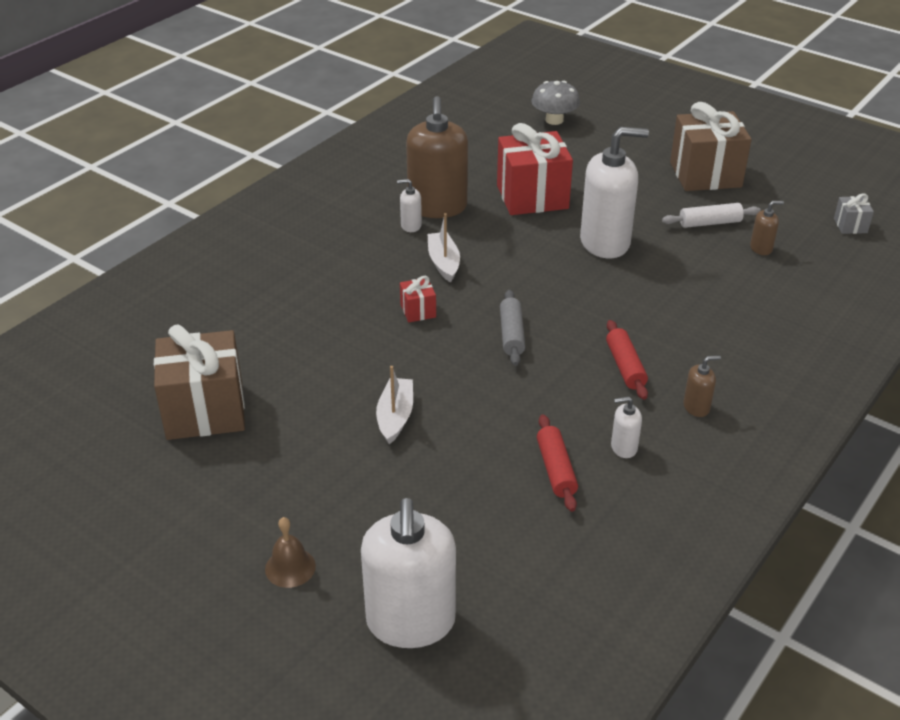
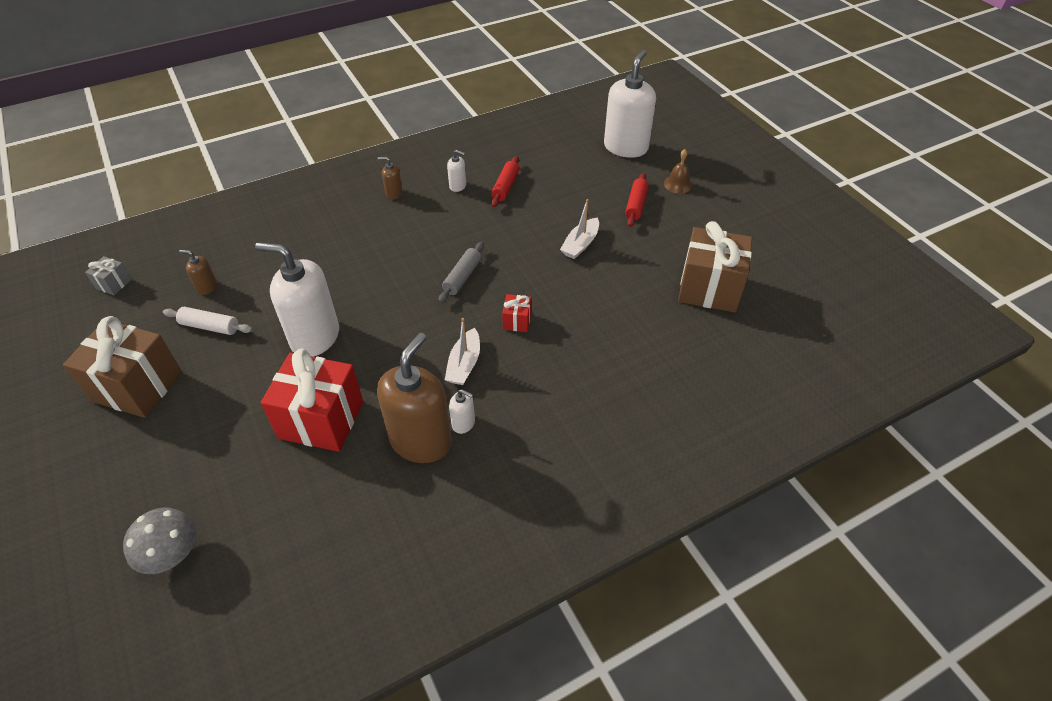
camera: 155 degrees left, 10 degrees up
red rolling pin [606,320,648,400] -> red rolling pin moved to [625,173,648,227]

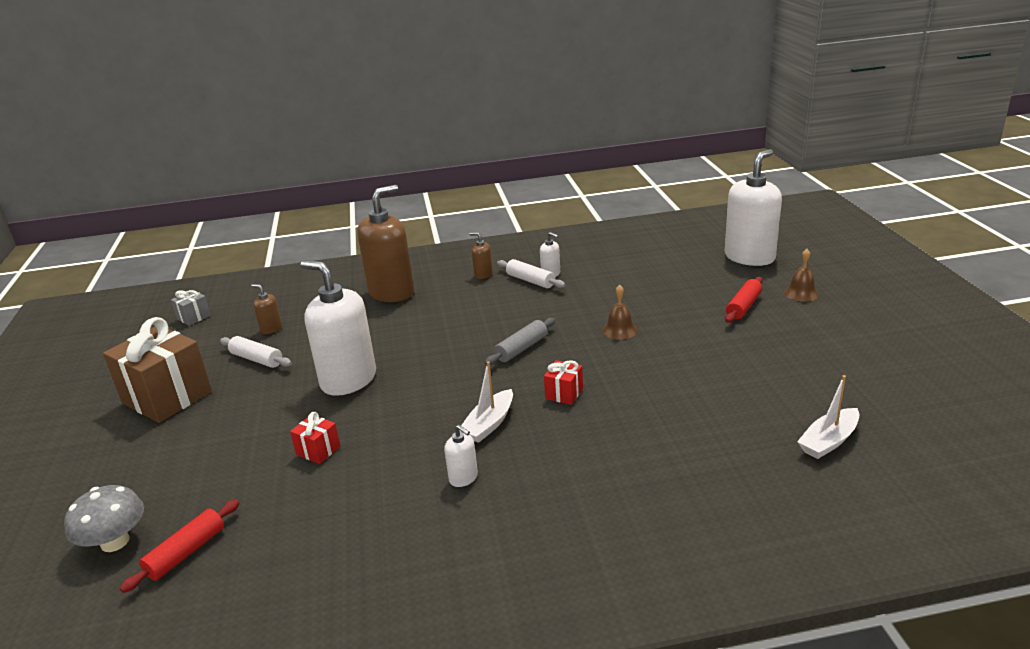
camera: 20 degrees right, 20 degrees down
red gift [261,348,363,452] -> red gift [290,412,340,464], size x0.44
brown soap dispenser [377,333,452,463] -> brown soap dispenser moved to [357,185,414,302]
red rolling pin [491,156,519,207] -> red rolling pin moved to [120,500,239,593]
white boat [560,199,599,259] -> white boat moved to [797,375,859,459]
brown gift [678,221,752,312] -> none
none -> white rolling pin [497,259,565,288]
none -> brown bell [602,285,638,340]

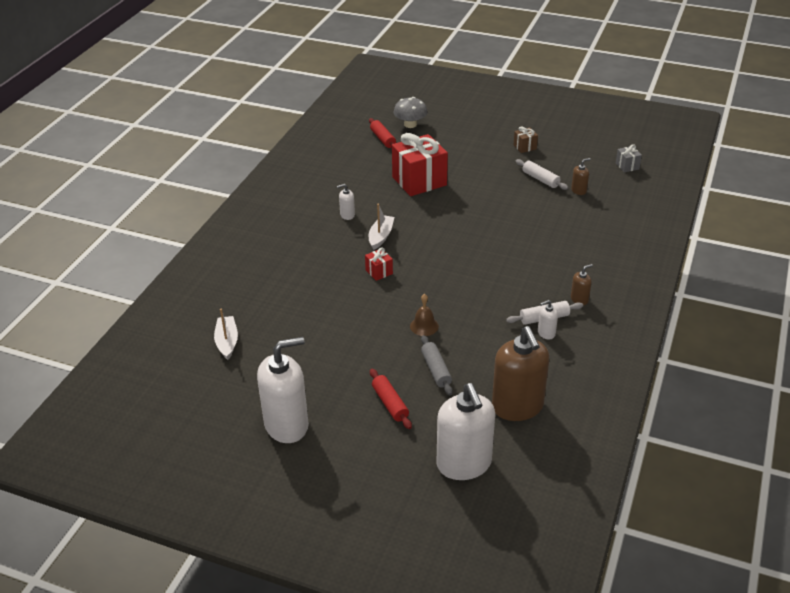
camera: 120 degrees right, 10 degrees up
brown gift [103,317,212,423] -> brown gift [514,126,538,153], size x0.44
white rolling pin [220,336,292,368] -> white rolling pin turned 75 degrees clockwise [516,159,568,190]
red gift [290,412,340,464] -> red gift [392,133,448,196], size x2.25
white soap dispenser [301,260,376,396] -> white soap dispenser moved to [257,337,309,443]
brown soap dispenser [357,185,414,302] -> brown soap dispenser moved to [492,326,549,421]
white boat [460,361,513,443] -> white boat turned 45 degrees clockwise [369,204,395,250]
grey rolling pin [485,318,555,365] -> grey rolling pin moved to [421,335,453,395]
brown bell [784,249,819,302] -> none

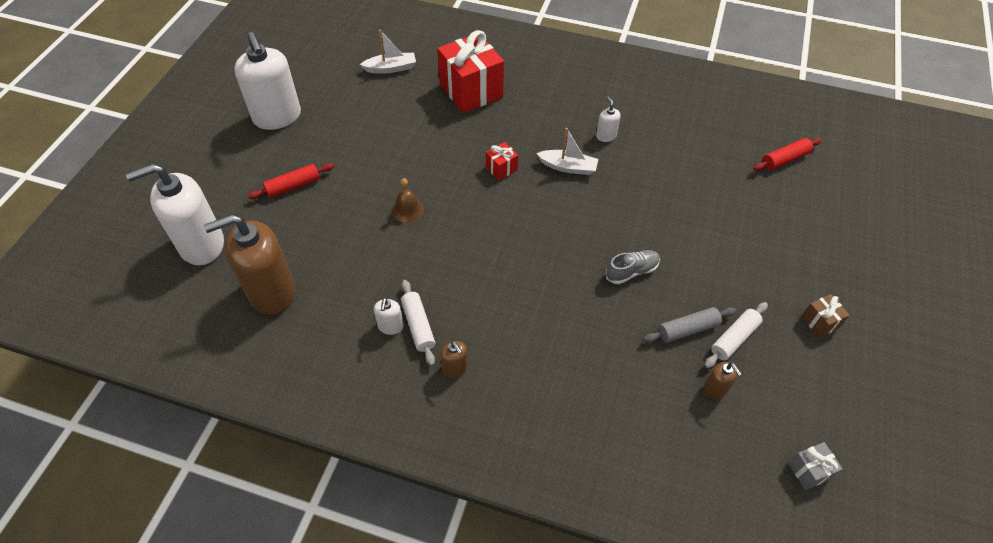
camera: 85 degrees right, 15 degrees up
red gift [392,133,448,196] -> red gift moved to [437,30,504,113]
grey mushroom [394,97,427,128] -> none
grey rolling pin [421,335,453,395] -> grey rolling pin moved to [643,307,736,343]
white soap dispenser [538,300,558,339] -> white soap dispenser turned 150 degrees counterclockwise [374,298,404,335]
none -> grey shoe [606,250,660,284]

